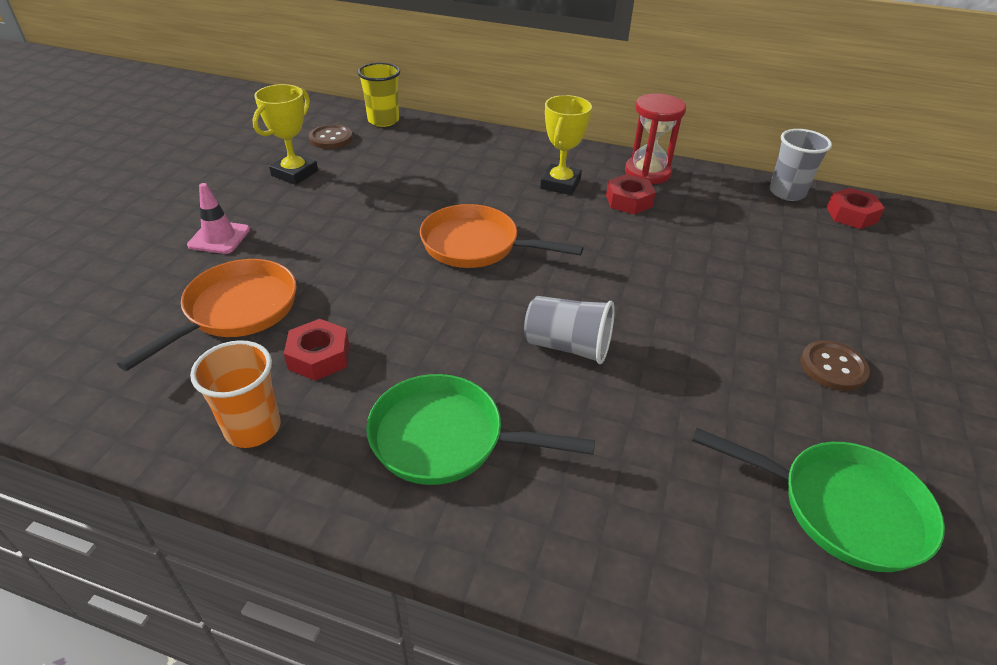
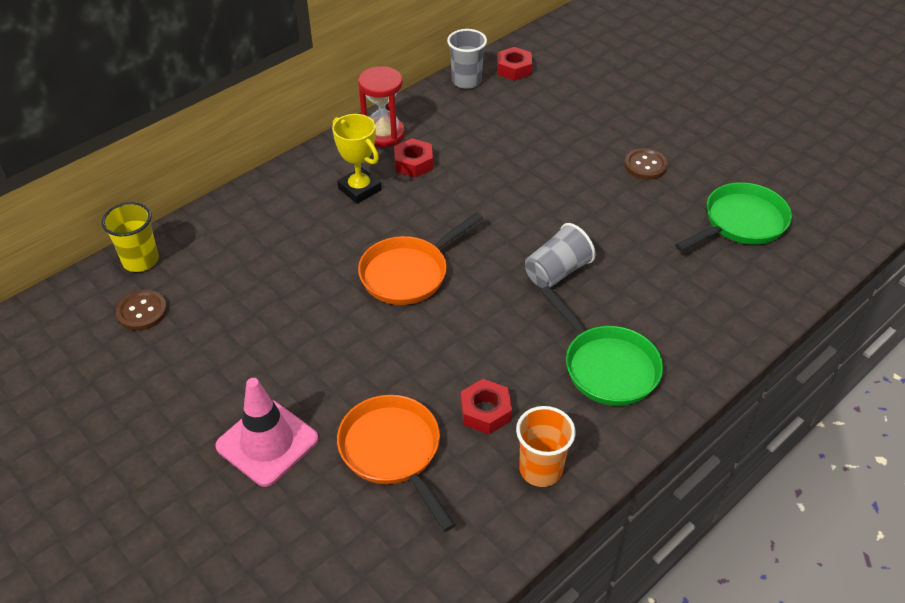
camera: 60 degrees left, 5 degrees up
pink traffic cone [187,183,250,254] -> pink traffic cone [215,378,319,487], size x1.57
yellow trophy [252,84,318,185] -> none
green pan [366,374,595,485] -> green pan turned 75 degrees counterclockwise [540,286,663,406]

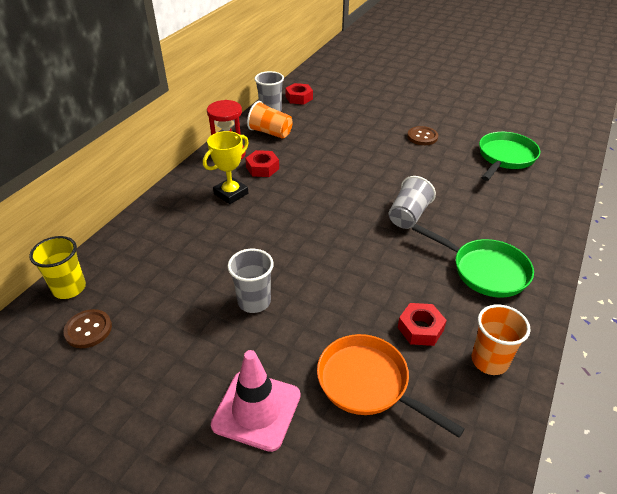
camera: 20 degrees left, 5 degrees down
yellow trophy [332,114,381,204] -> yellow trophy turned 75 degrees counterclockwise [203,131,249,204]
orange pan [358,213,483,305] -> none
none -> grey cup [228,249,274,313]
none -> orange cup [247,101,293,139]

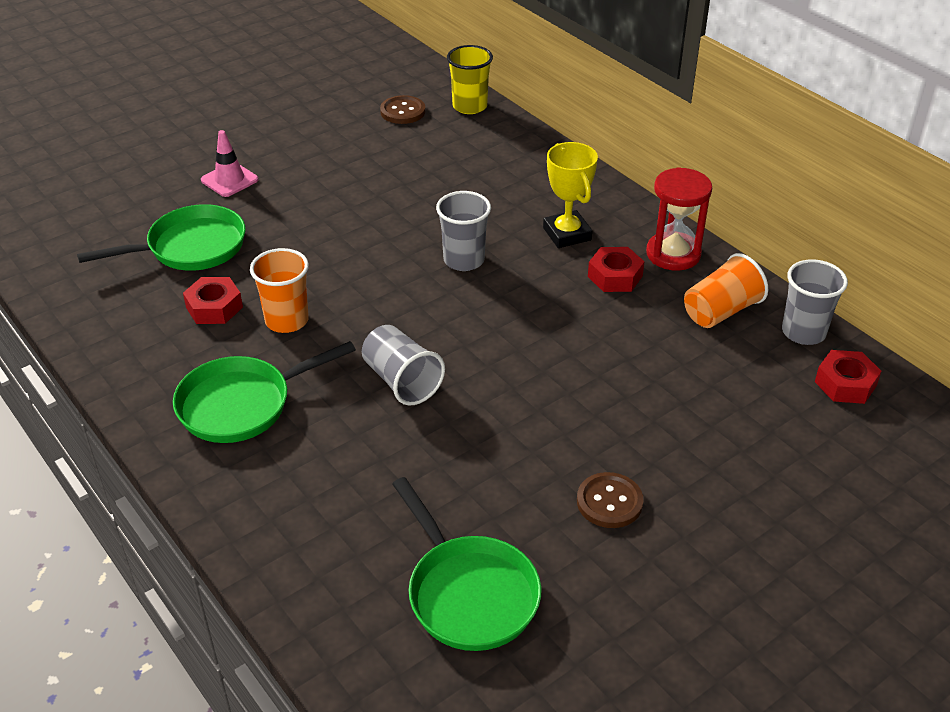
camera: 115 degrees right, 0 degrees up
pink traffic cone [211,350,301,452] -> pink traffic cone [201,130,258,197], size x0.64
grey cup [228,249,274,313] -> grey cup moved to [436,191,491,271]
orange pan [317,334,465,438] -> green pan [77,204,246,271]
orange cup [472,304,531,375] -> orange cup moved to [250,248,309,333]

